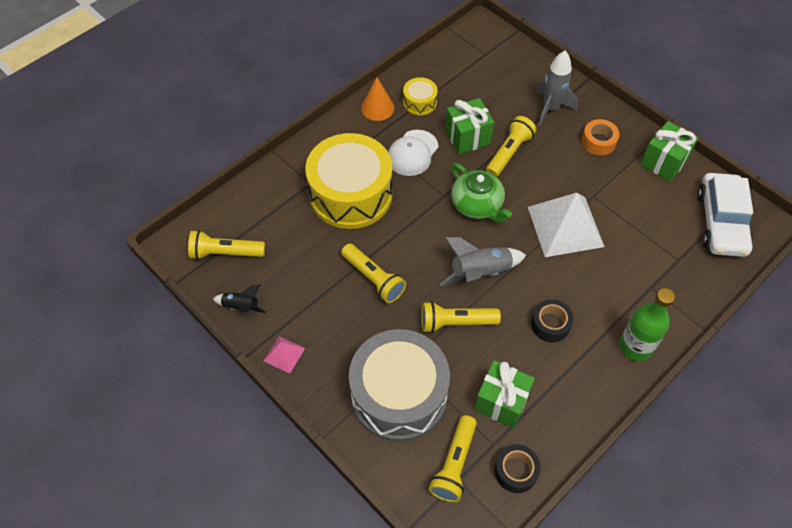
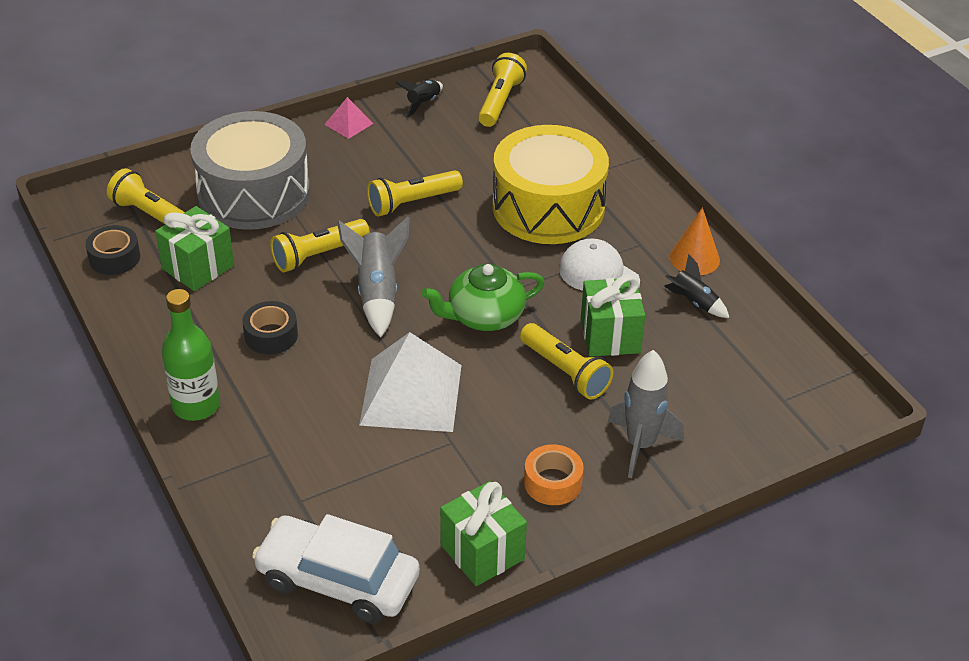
camera: 105 degrees right, 15 degrees down
yellow drum [403,77,438,116] -> black rocket [664,254,729,318]
yellow flashlight [421,301,501,333] -> yellow flashlight turned 135 degrees counterclockwise [270,219,370,272]

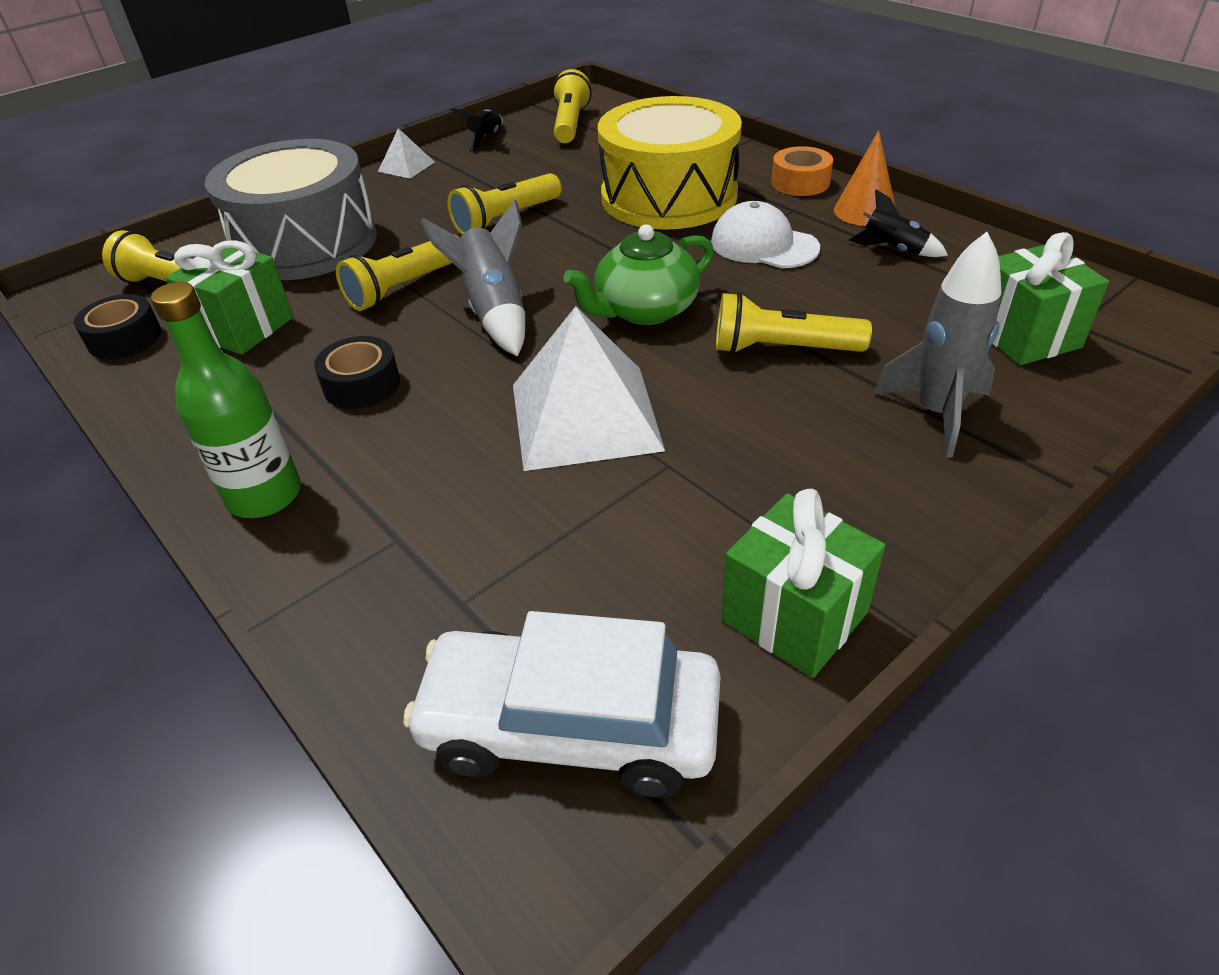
camera: 10 degrees left, 0 degrees up
pink pyramid [324,97,374,139] -> white pyramid [378,128,435,179]
yellow flashlight [520,323,613,399] -> yellow flashlight turned 150 degrees clockwise [716,292,872,354]
orange tape [524,444,584,505] -> orange tape moved to [771,146,833,196]
green gift [581,275,645,357] -> green gift moved to [993,232,1109,365]

